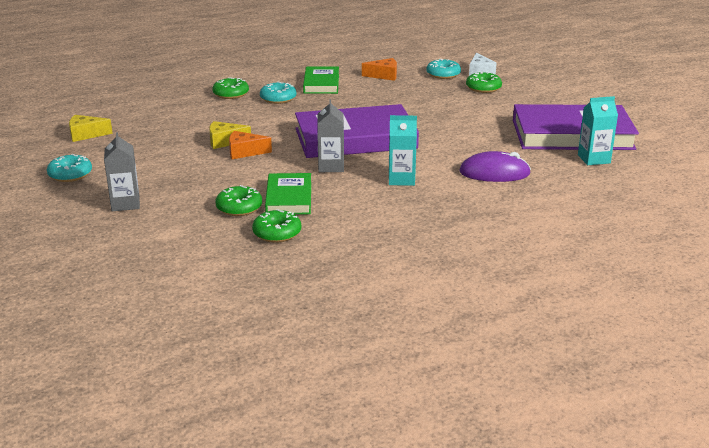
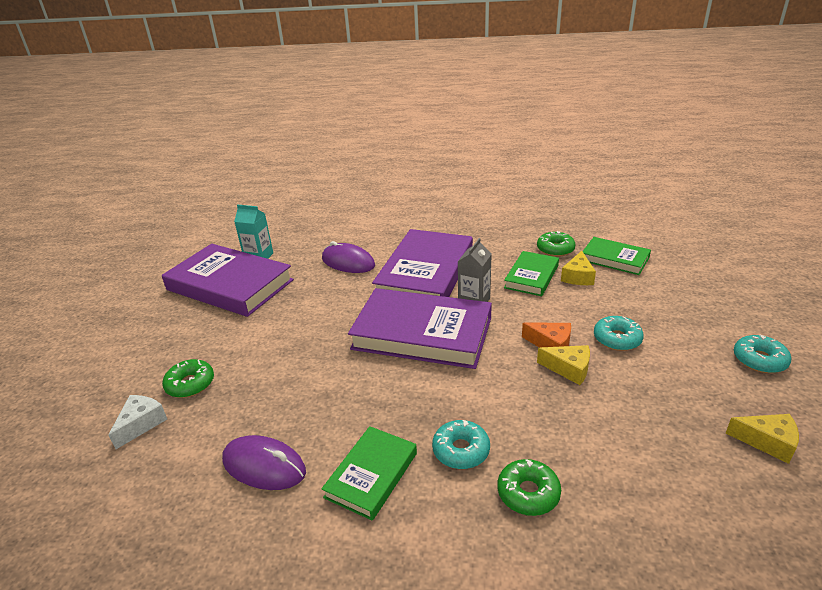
camera: 150 degrees left, 5 degrees up
grey carton [104,132,140,211] -> none
green donut [215,185,262,216] -> yellow cheese [561,251,596,285]
orange cheese [362,58,397,81] -> purple mouse [222,435,306,490]
turquoise carton [389,115,417,186] -> purple book [372,229,473,297]
turquoise donut [426,59,461,79] -> turquoise donut moved to [594,316,644,351]
none -> green book [582,237,651,275]

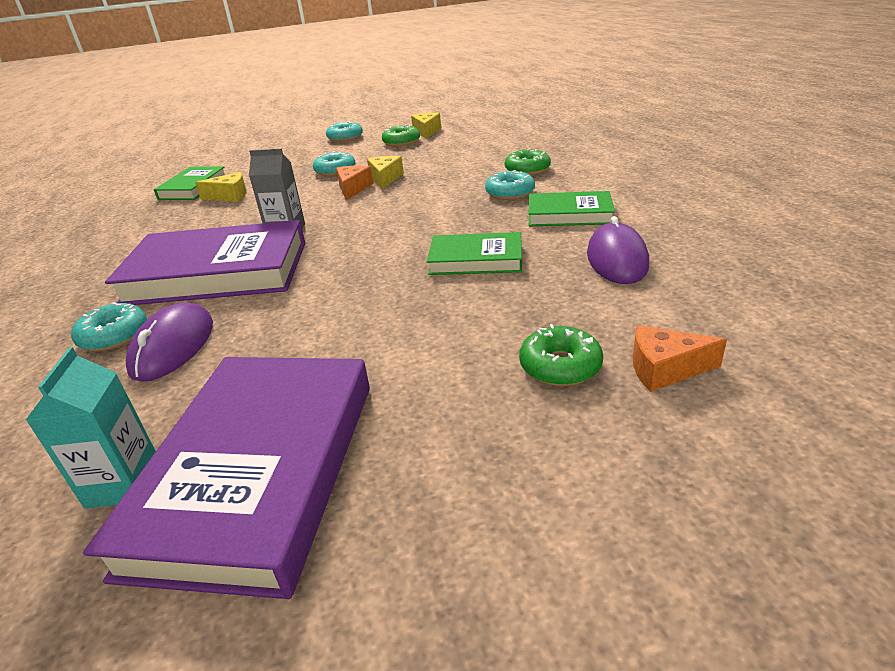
camera: 110 degrees left, 0 degrees up
white cheese [109,395,167,449] -> orange cheese [633,325,727,392]
purple book [348,288,492,369] -> none
green book [504,251,559,296] -> green book moved to [427,232,522,275]
green donut [537,231,576,257] -> green donut moved to [382,125,420,147]
none -> turquoise donut [71,302,147,351]

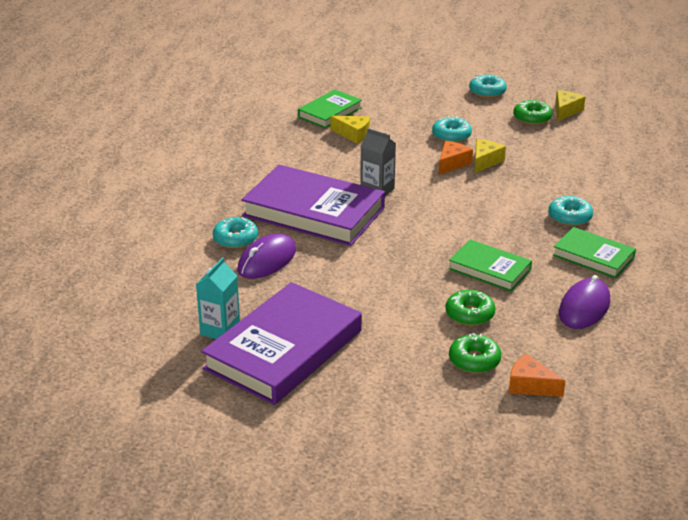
camera: 25 degrees right, 0 degrees up
green donut [505,148,551,175] -> green donut moved to [445,290,495,326]

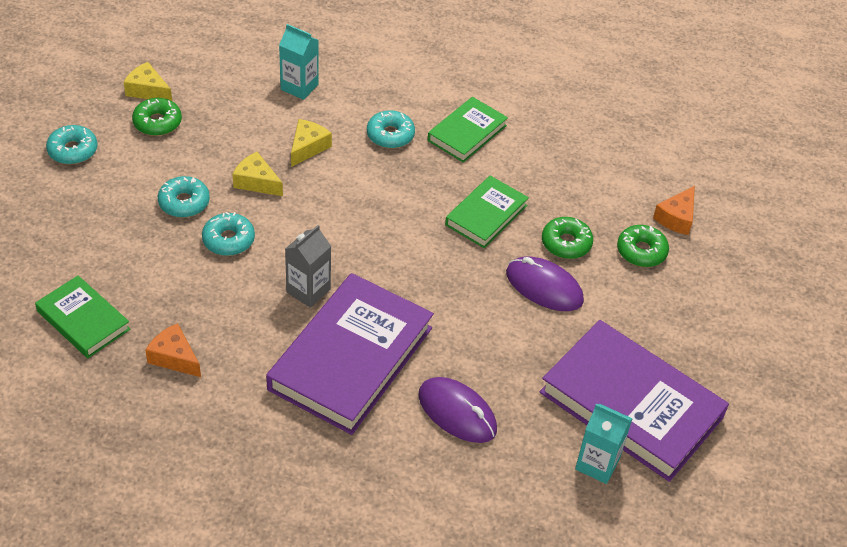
camera: 90 degrees left, 15 degrees up
turquoise donut [213,217,258,249] -> turquoise donut moved to [202,212,255,256]
yellow cheese [330,116,370,144] -> yellow cheese moved to [291,119,332,167]
orange cheese [439,141,473,175] -> orange cheese moved to [145,323,201,377]
purple mouse [559,275,610,329] -> purple mouse moved to [506,256,584,311]
none -> turquoise carton [279,24,319,100]

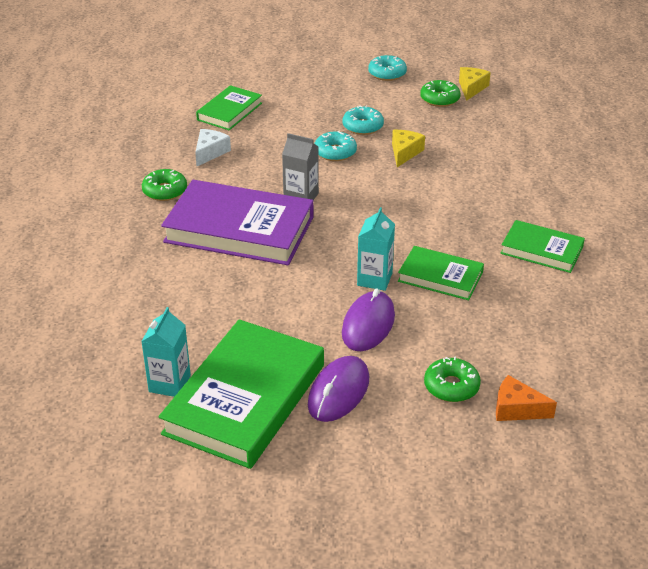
camera: 80 degrees right, 10 degrees down
orange cheese [145,323,201,377] -> white cheese [195,129,231,166]
turquoise carton [279,24,319,100] -> turquoise carton moved to [357,207,395,291]
yellow cheese [291,119,332,167] -> none
turquoise donut [367,110,415,148] -> none
purple mouse [418,377,497,443] -> purple mouse moved to [308,356,369,422]
purple book [540,320,729,482] -> green book [159,319,324,469]
green donut [542,217,593,259] -> green donut moved to [142,169,187,201]

